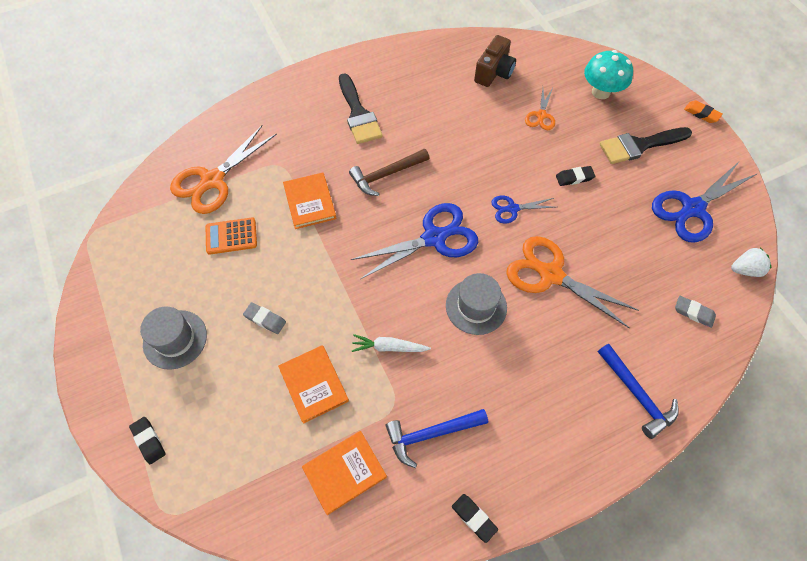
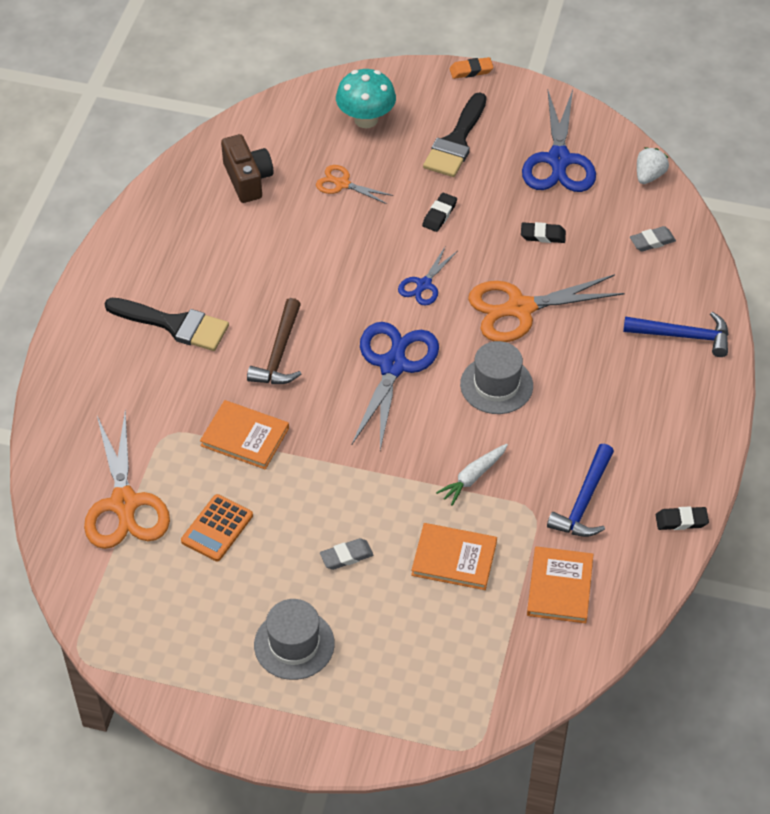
camera: 50 degrees left, 10 degrees down
black eraser [129,417,165,464] -> black eraser moved to [521,222,566,243]
orange scissors [525,88,555,130] -> orange scissors turned 150 degrees clockwise [316,165,393,204]

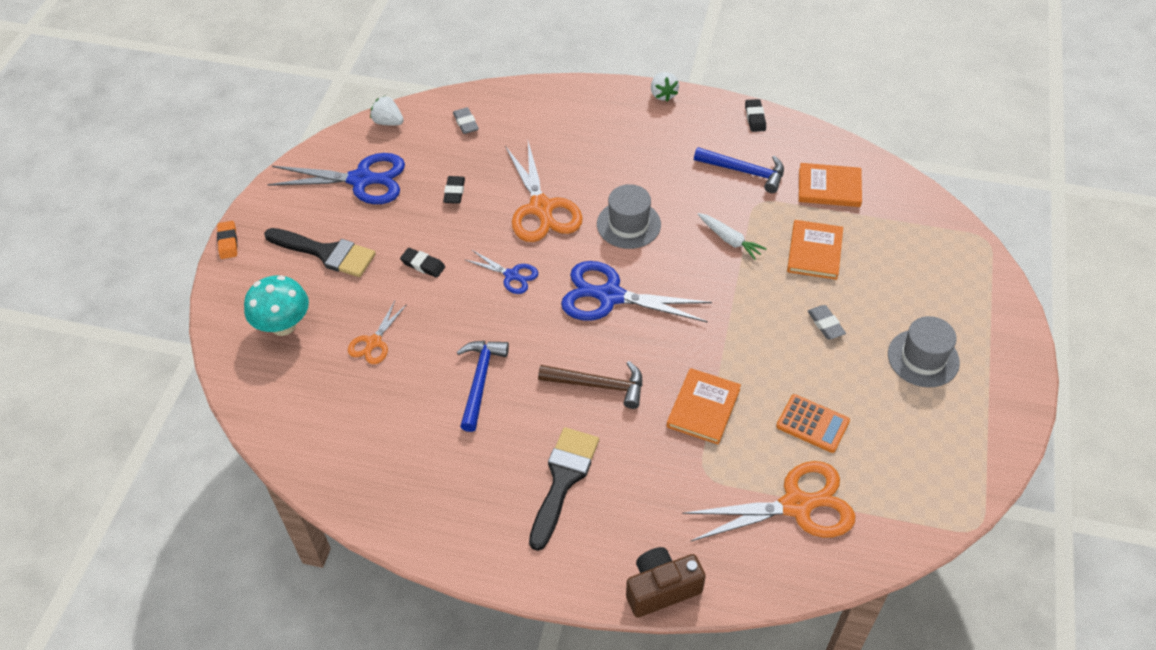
camera: 90 degrees left, 0 degrees up
brown camera [221,134,273,203] -> brown camera moved to [626,547,706,618]
blue hammer [623,312,729,357] -> blue hammer moved to [457,341,509,432]
none -> white strawberry [651,72,679,101]

